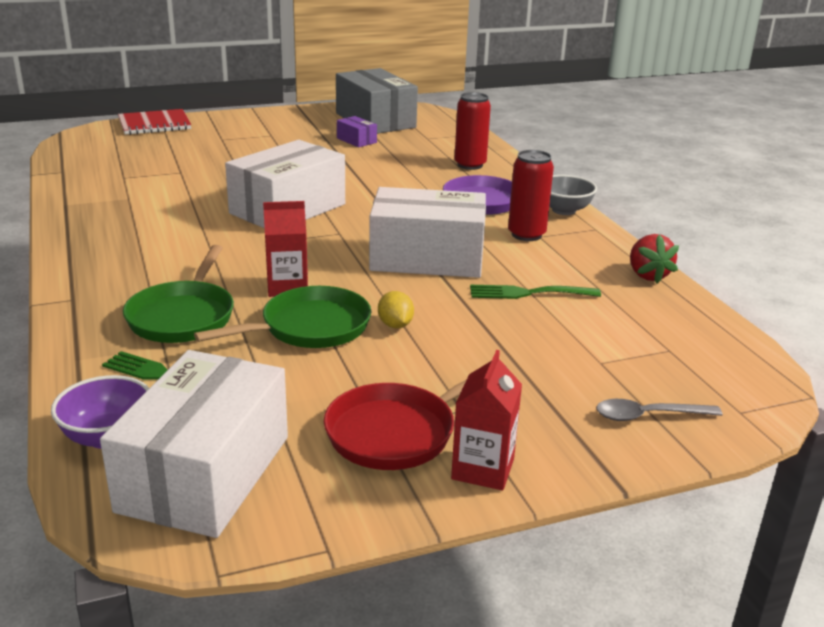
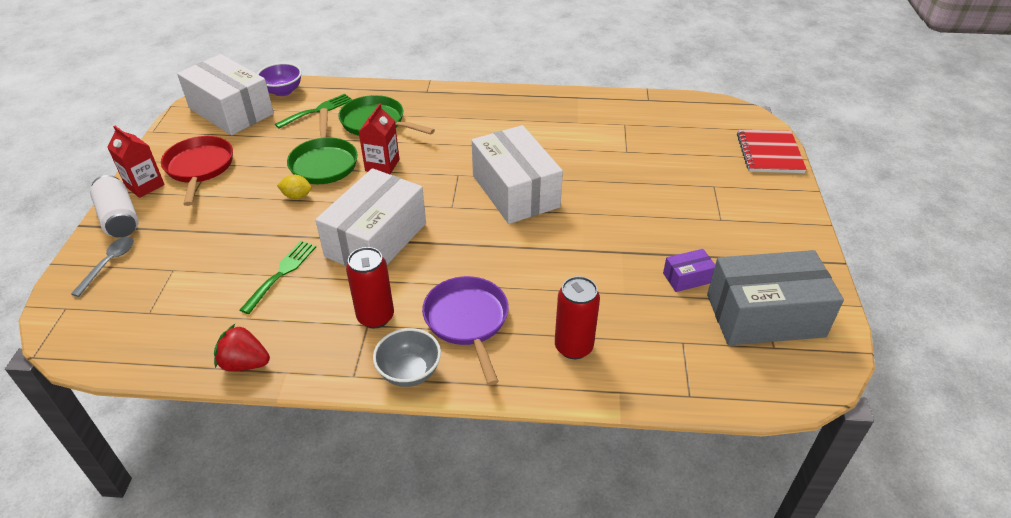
camera: 115 degrees right, 15 degrees up
none -> white can [90,175,139,238]

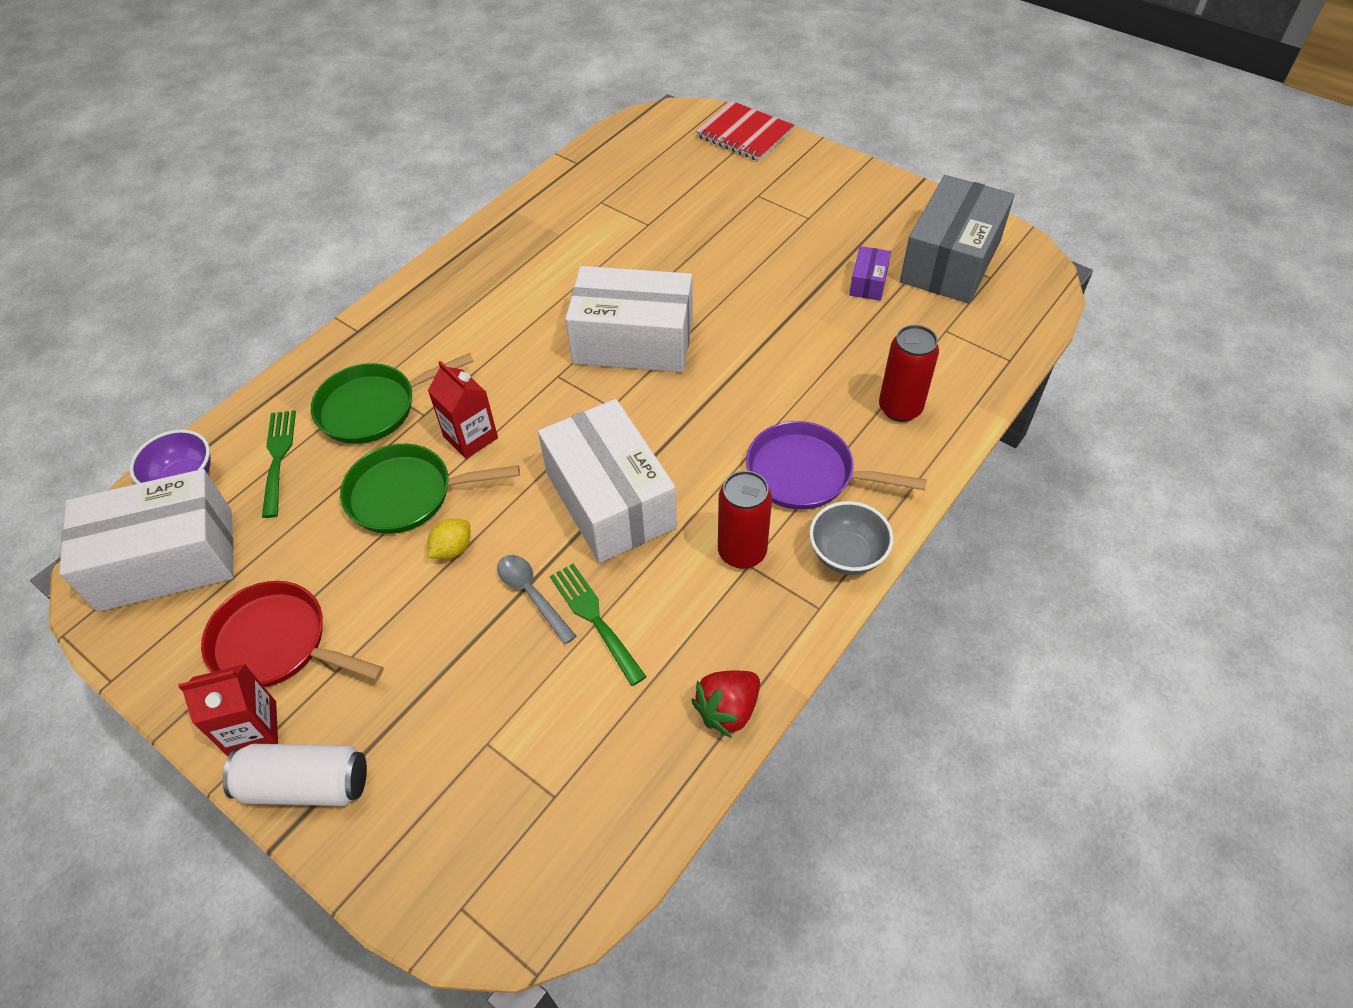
camera: 55 degrees left, 10 degrees up
grey spoon [71,236,134,297] -> grey spoon moved to [497,555,576,645]
green pan [287,108,358,184] -> green pan turned 150 degrees clockwise [340,444,520,534]

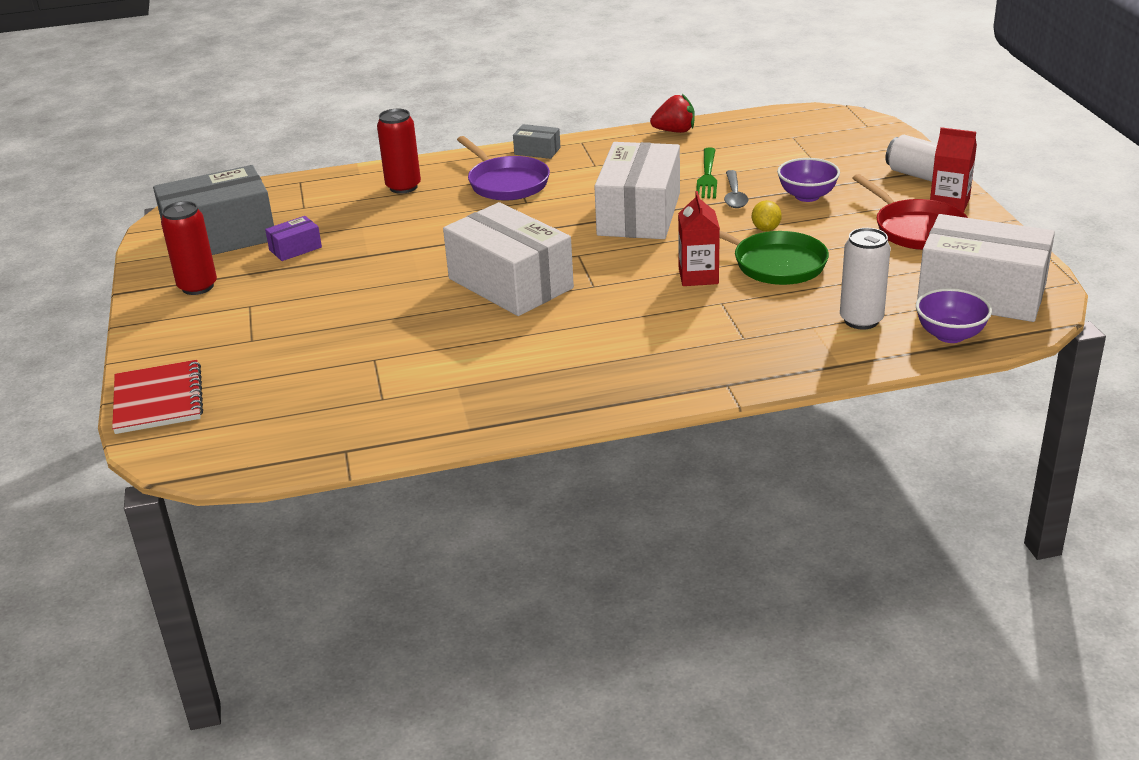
camera: 140 degrees left, 20 degrees down
green fork [262,410,296,518] -> white can [840,228,891,330]
green pan [311,353,474,444] -> none
yellow lemon [428,519,470,559] -> yellow lemon turned 75 degrees counterclockwise [752,200,782,232]
red can [718,471,772,569] -> red can moved to [161,201,217,295]
grey bowl [809,501,894,575] -> grey box [513,124,561,159]
none -> purple bowl [777,158,840,202]

